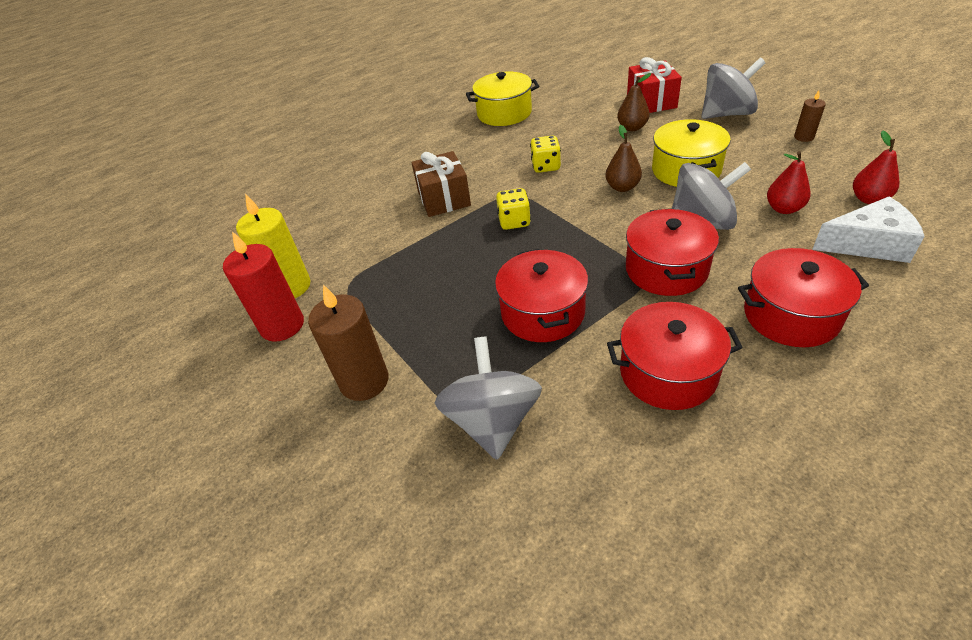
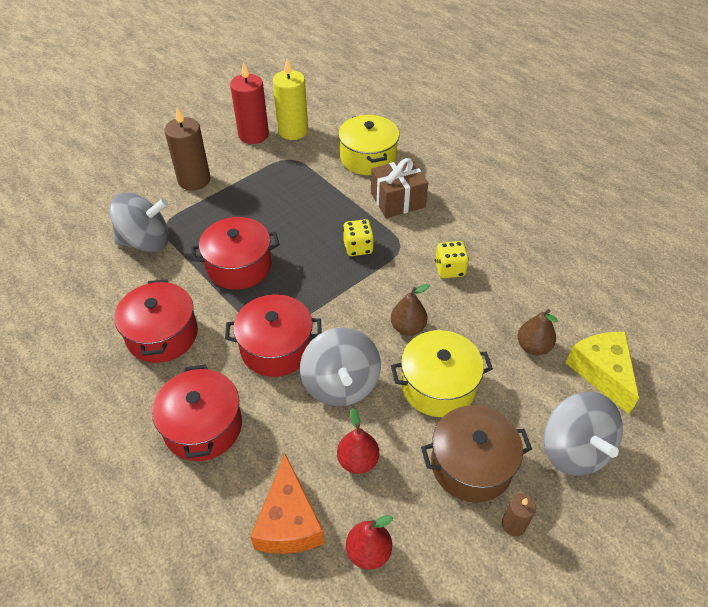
camera: 80 degrees right, 5 degrees up
yellow pot [466,72,539,126] -> yellow pot moved to [338,115,399,175]
red gift [627,57,682,113] -> yellow cheese [566,332,639,414]
white cheese [812,196,925,263] -> orange cheese [250,454,325,554]
none -> brown pot [421,405,532,503]

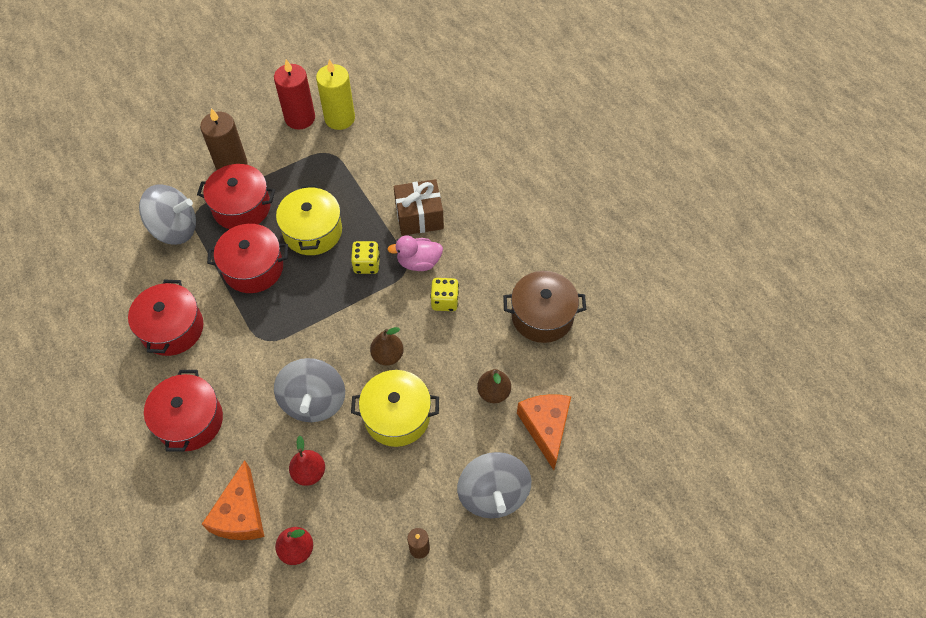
camera: 10 degrees right, 10 degrees up
red pot [225,294,321,377] -> red pot moved to [197,164,275,229]
yellow pot [338,115,399,175] -> yellow pot moved to [276,185,342,255]
brown pot [421,405,532,503] -> brown pot moved to [503,271,586,343]
yellow cheese [566,332,639,414] -> orange cheese [517,394,571,470]
none -> pink duck [387,236,443,271]

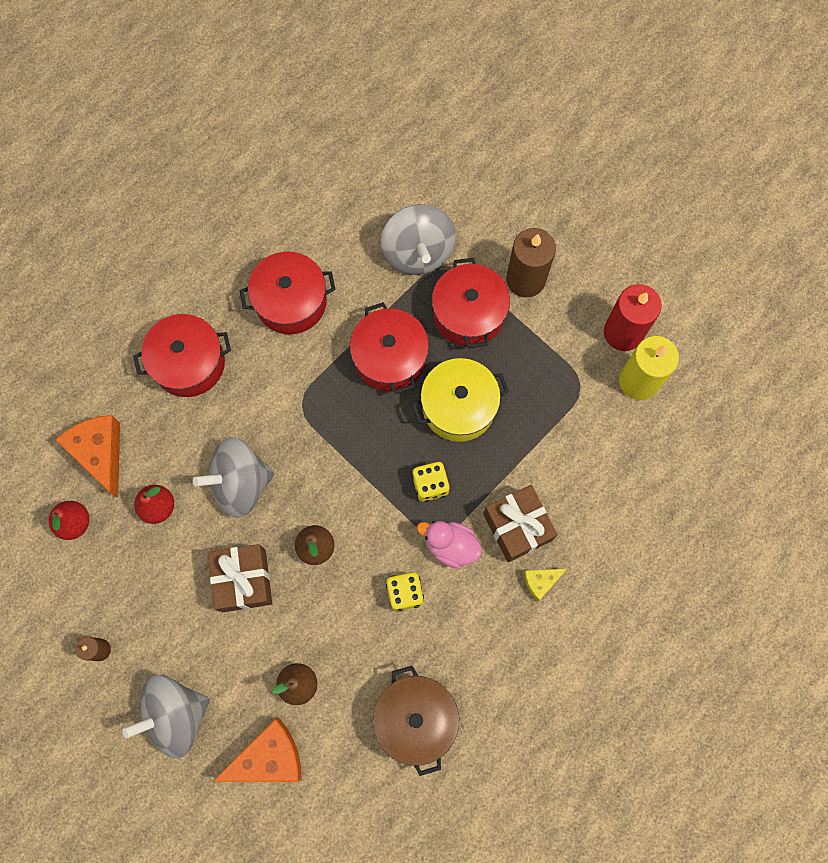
camera: 75 degrees right, 15 degrees up
orange cheese [202,460,265,540] -> orange cheese turned 75 degrees clockwise [55,415,120,498]
yellow pot [351,370,439,447] -> brown gift [208,544,272,612]
pink duck [387,236,443,271] -> pink duck turned 45 degrees counterclockwise [417,521,482,569]
none -> yellow cheese [524,569,567,601]

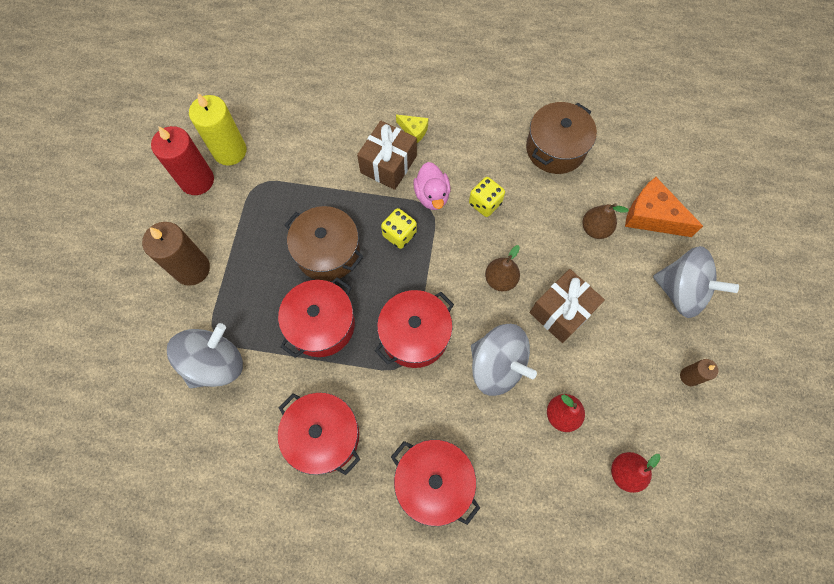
camera: 125 degrees left, 5 degrees down
orange cheese [55,415,120,498] -> none
yellow pot [412,358,509,442] -> brown pot [285,206,363,281]
red pot [432,258,510,348] -> red pot moved to [375,290,454,368]

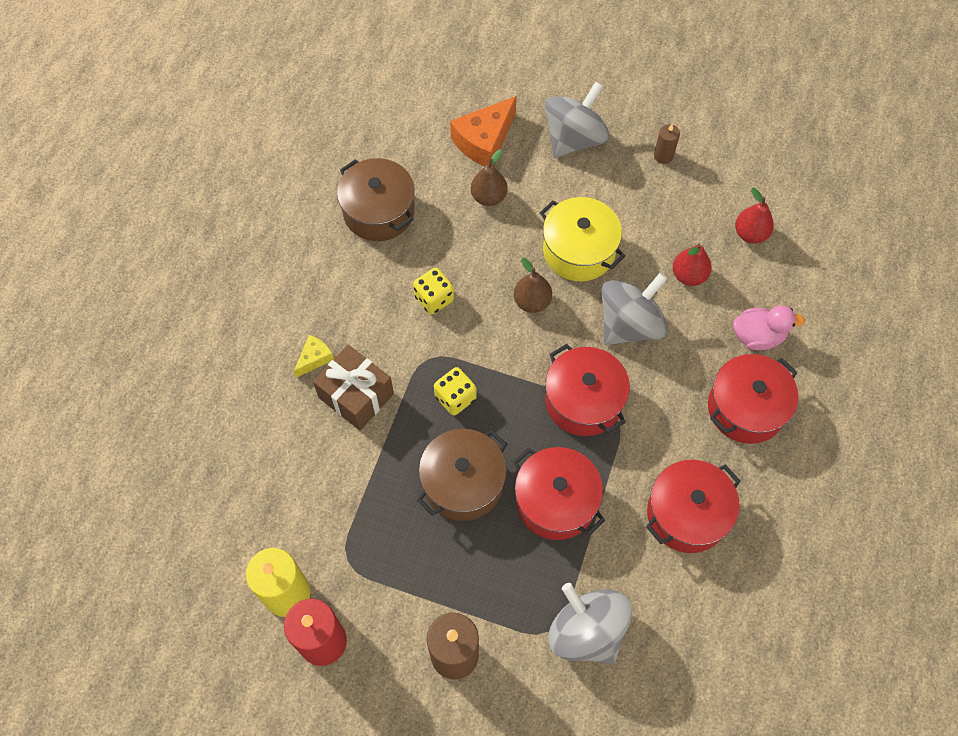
camera: 80 degrees left, 5 degrees down
pink duck [413,162,451,210] -> pink duck moved to [733,305,805,350]
brown gift [530,269,605,343] -> yellow pot [540,197,625,281]

